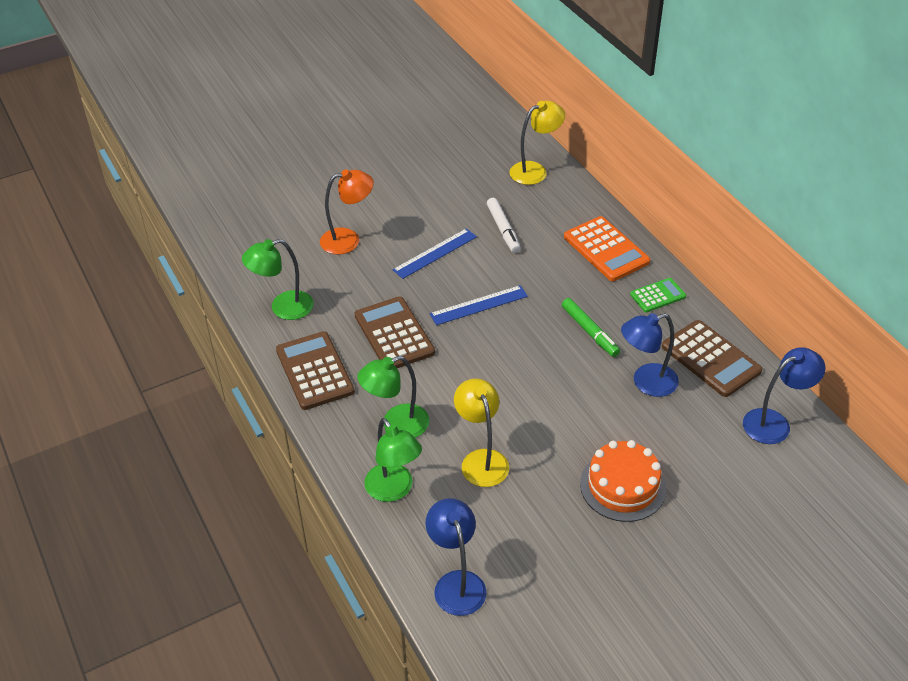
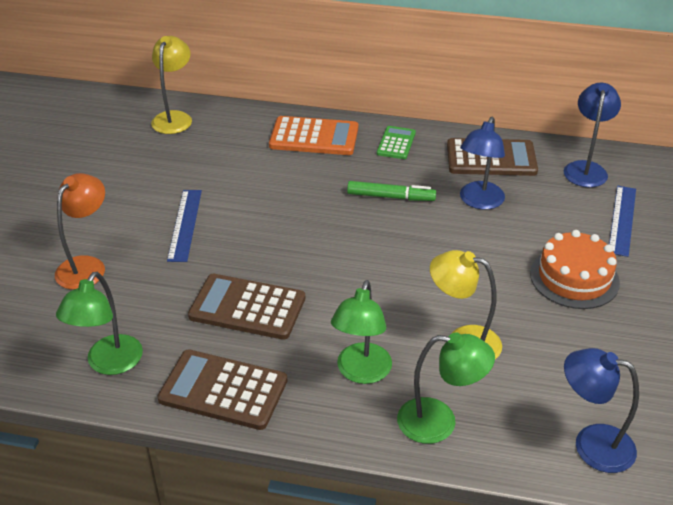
camera: 50 degrees left, 5 degrees down
blue ruler [430,285,528,325] -> blue ruler moved to [609,186,636,257]
white marker [487,198,521,253] -> none

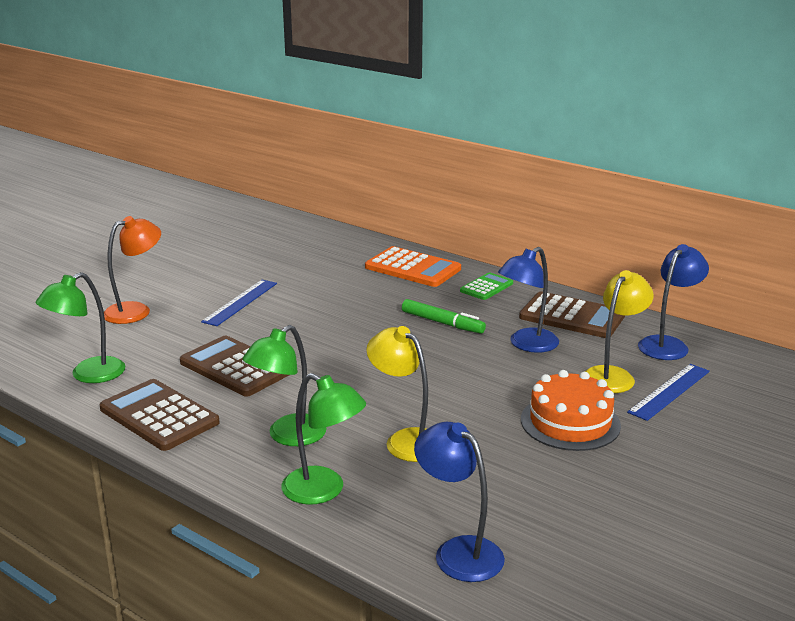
camera: 25 degrees right, 15 degrees down
yellow lamp [151,36,192,134] -> yellow lamp moved to [584,270,654,393]

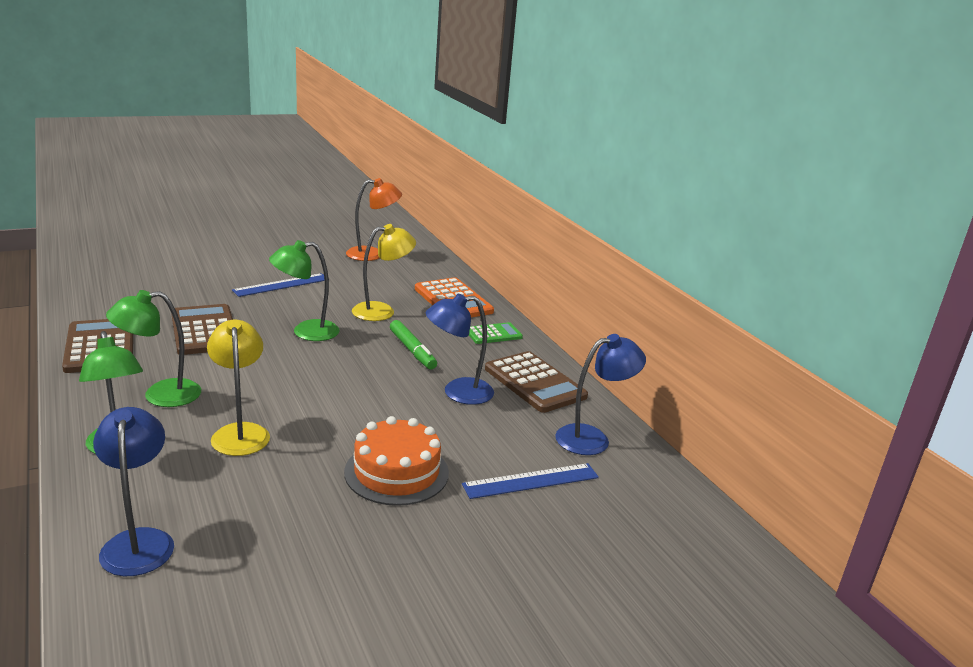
camera: 25 degrees right, 0 degrees up
green lamp [36,272,125,383] -> green lamp moved to [269,240,339,341]
orange lamp [104,216,161,324] -> orange lamp moved to [346,178,402,261]
yellow lamp [584,270,654,393] -> yellow lamp moved to [352,224,416,321]

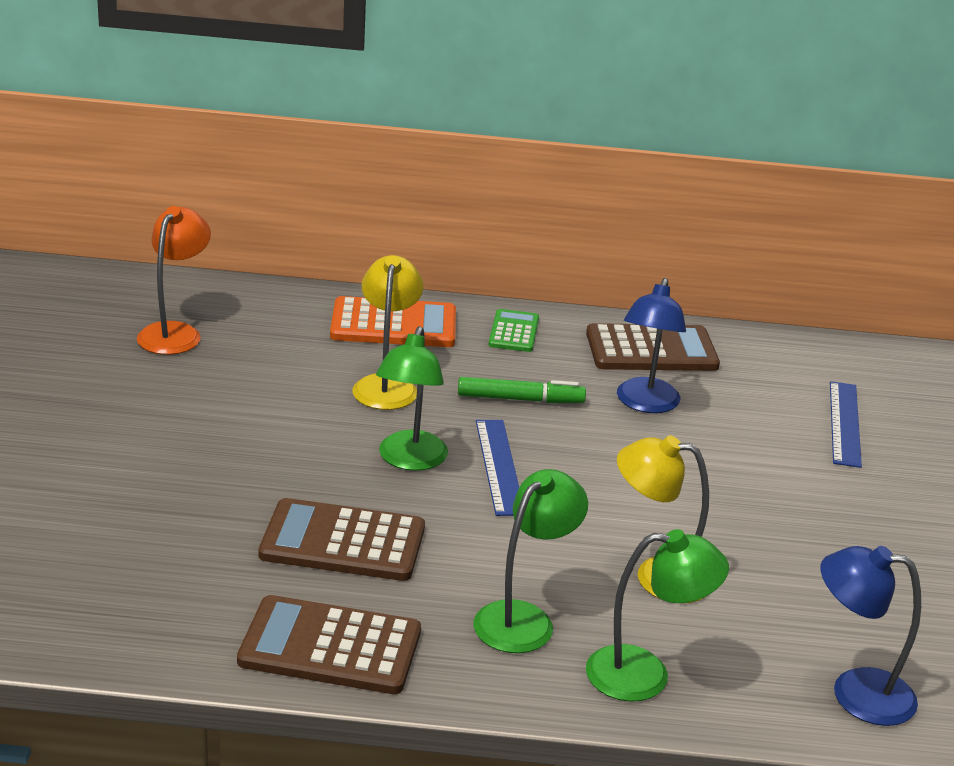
camera: 60 degrees left, 5 degrees up
green lamp [106,290,201,407] -> green lamp turned 150 degrees counterclockwise [474,469,588,653]
blue ruler [232,273,325,297] -> blue ruler moved to [476,420,519,516]
orange cake [344,416,449,506] -> none
blue lamp [555,334,646,455] -> none

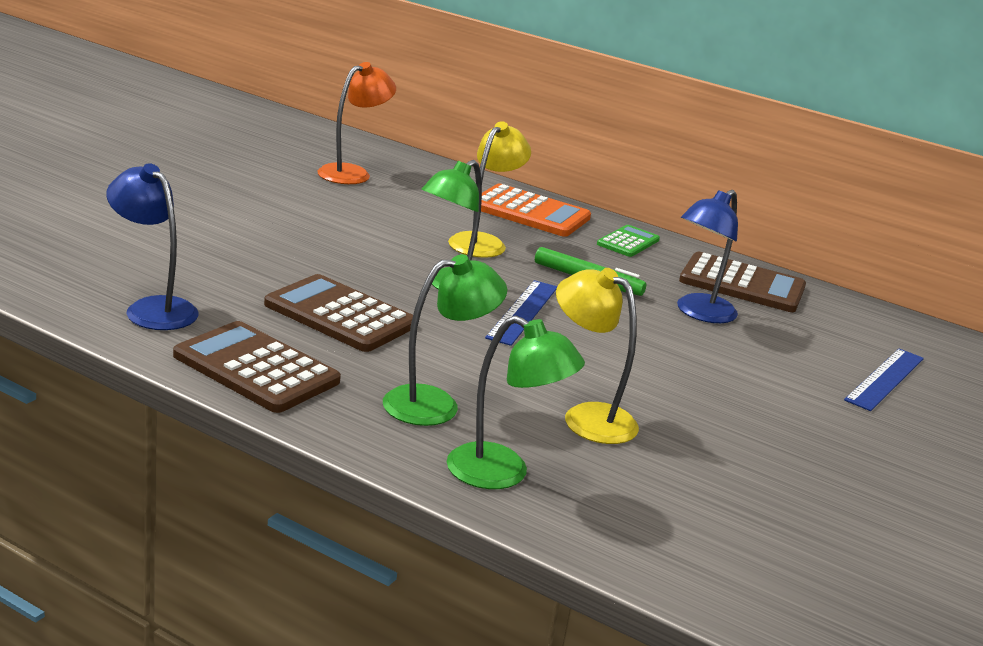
camera: 25 degrees right, 5 degrees down
blue lamp [820,546,921,726] -> blue lamp moved to [106,163,199,330]

